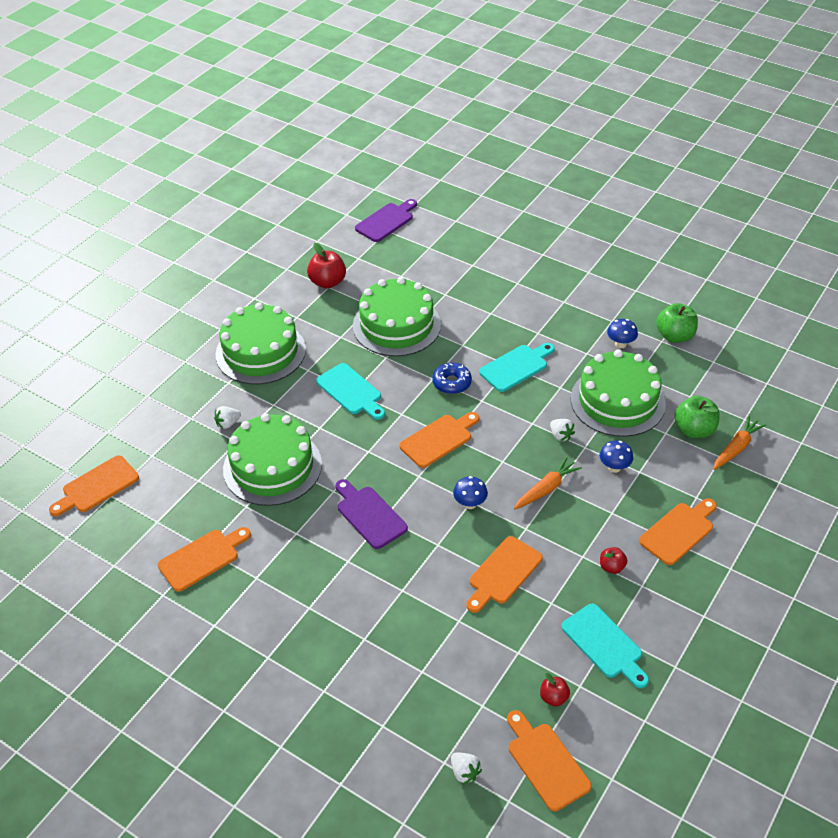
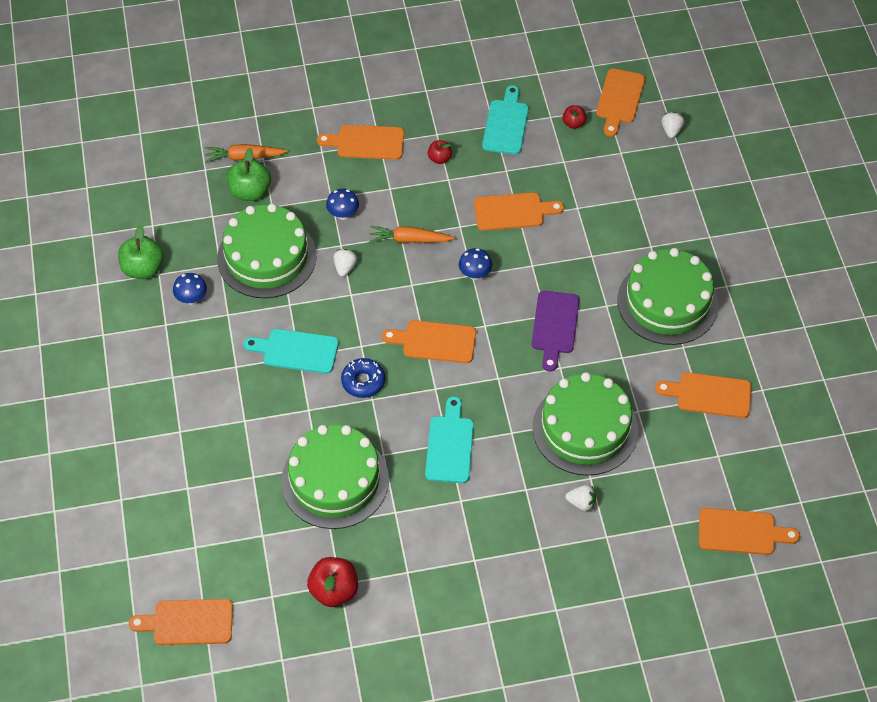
camera: 135 degrees left, 10 degrees up
green cake [216,303,306,384] -> green cake moved to [617,248,719,345]
purple cutting board [355,199,417,242] -> orange cutting board [129,599,233,645]

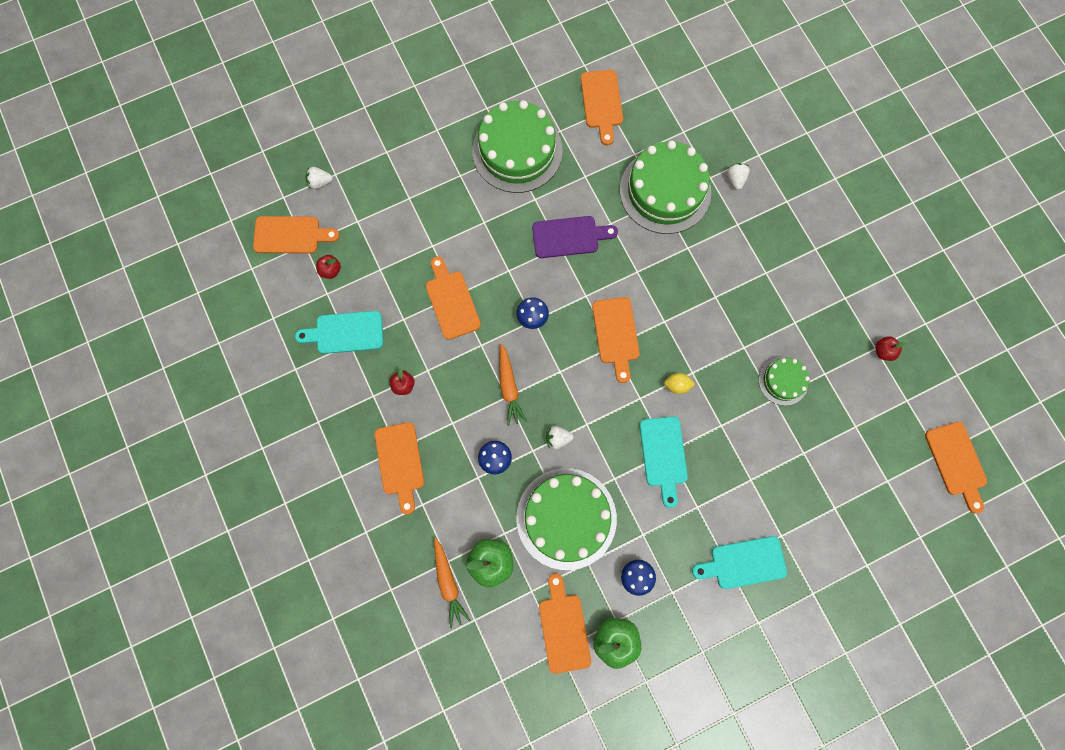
camera: 105 degrees left, 20 degrees up
green cake [281,424,389,529] -> green cake [759,357,810,406], size x0.51
red apple [307,557,358,607] -> red apple [875,336,907,361], size x0.57
blue donut [341,358,385,398] -> yellow lemon [664,373,695,394]
turquoise cutting board [425,396,474,483] -> turquoise cutting board moved to [692,536,787,589]
orange cutting board [699,508,800,555] -> orange cutting board moved to [539,573,591,674]

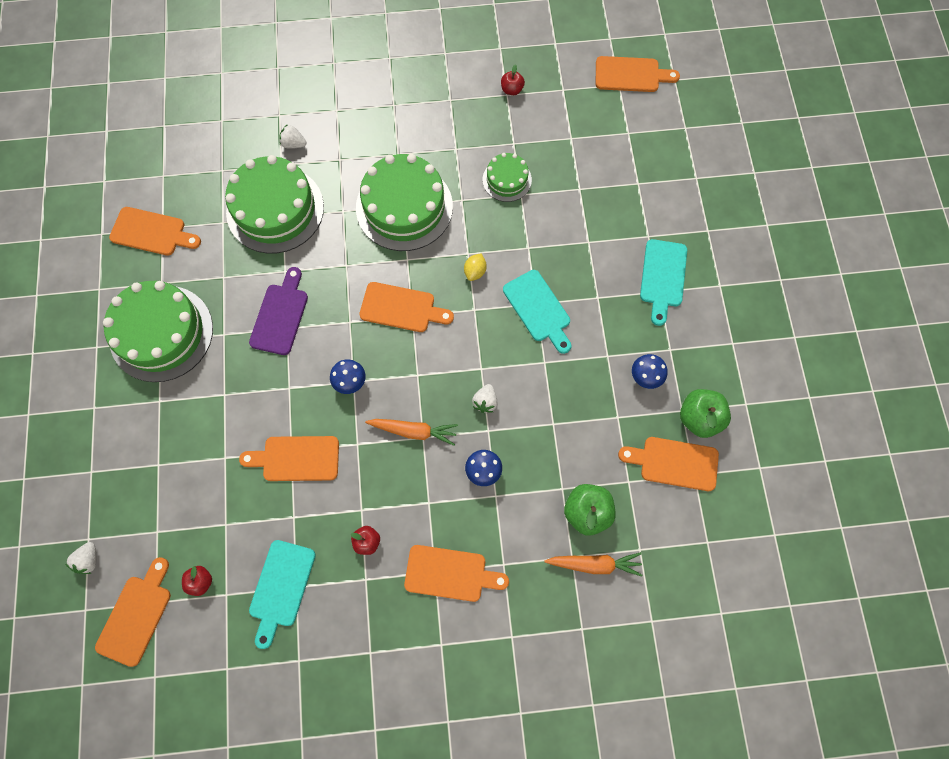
camera: 70 degrees left, 5 degrees down
green cake [516,468,617,570] -> green cake moved to [356,154,453,251]
turquoise cutting board [640,416,688,508] -> turquoise cutting board turned 45 degrees clockwise [503,270,571,354]

